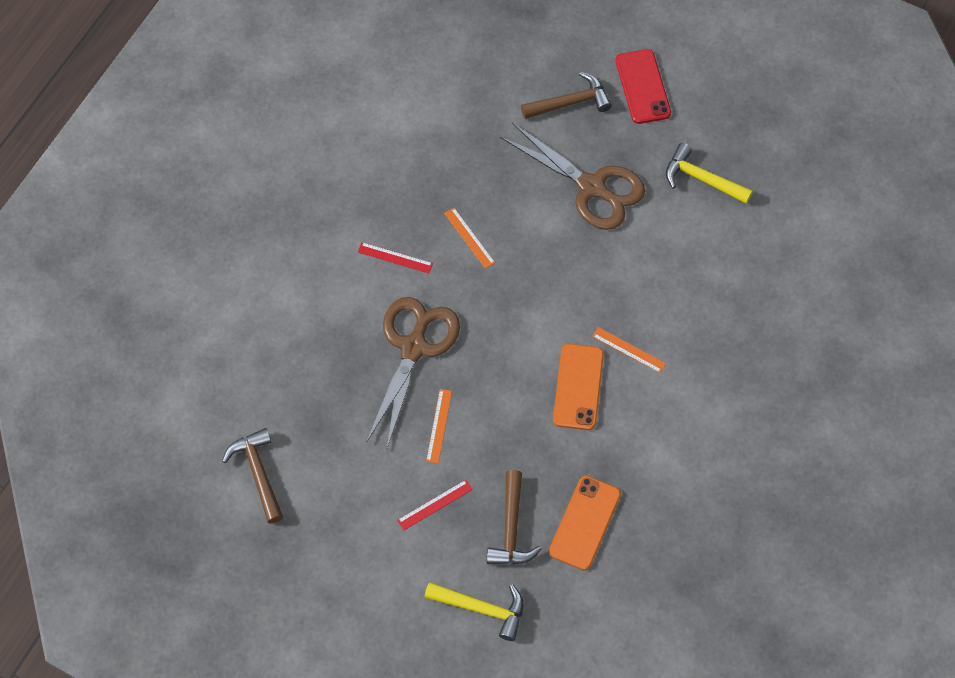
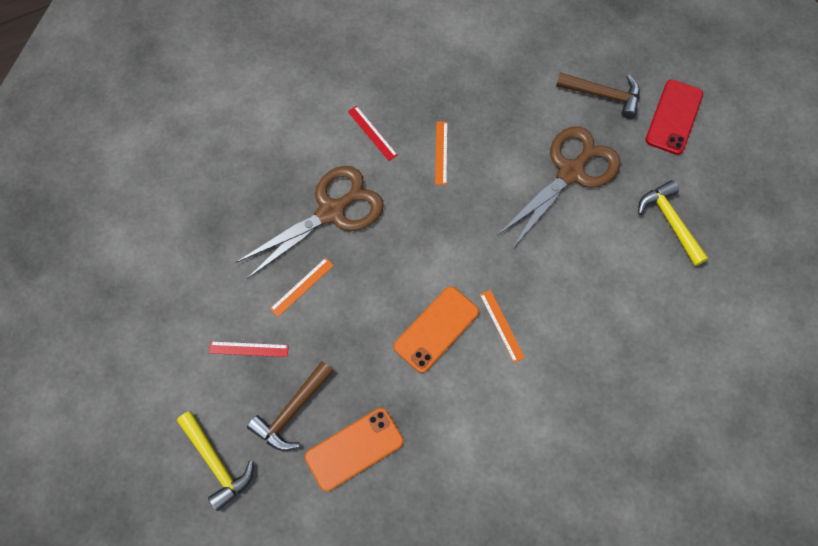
camera: 35 degrees right, 5 degrees up
brown hammer [222,428,283,524] -> none
brown scissors [500,123,645,230] -> brown scissors turned 120 degrees counterclockwise [497,126,621,249]

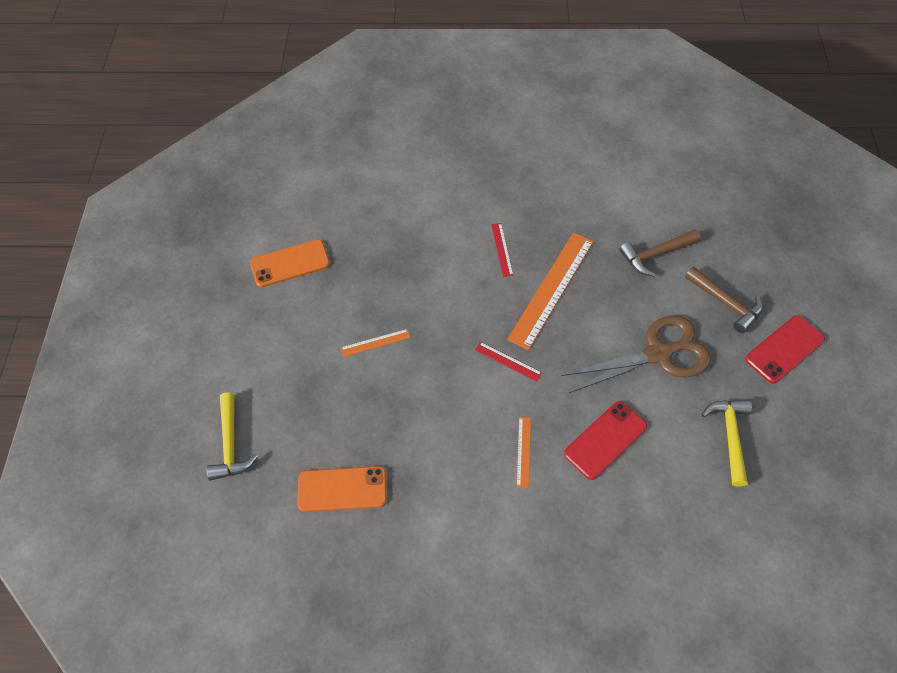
camera: 30 degrees right, 10 degrees down
red ruler [209,341,289,357] -> red ruler moved to [475,342,542,382]
brown scissors [235,166,384,279] -> none
brown hammer [247,361,333,451] -> brown hammer moved to [619,229,701,276]
orange phone [394,286,479,373] -> orange phone moved to [250,239,330,287]
orange ruler [435,121,448,185] -> orange ruler [507,232,594,350], size x2.18
none -> red phone [564,401,647,480]

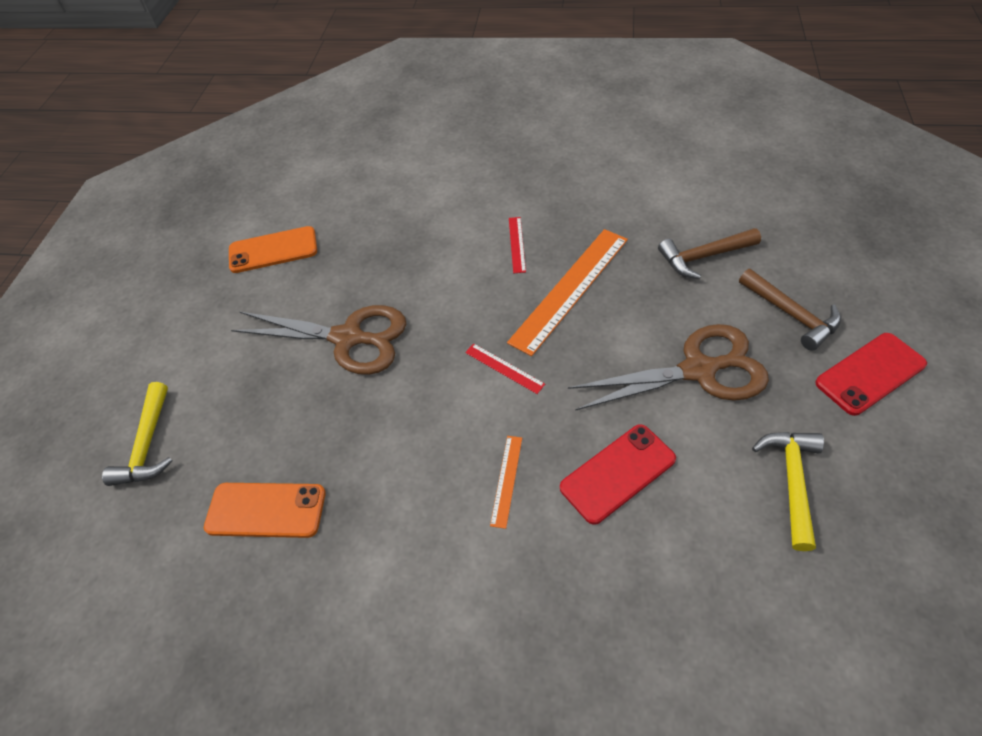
camera: 10 degrees right, 5 degrees down
orange ruler [340,329,410,357] -> brown scissors [231,305,406,375]

